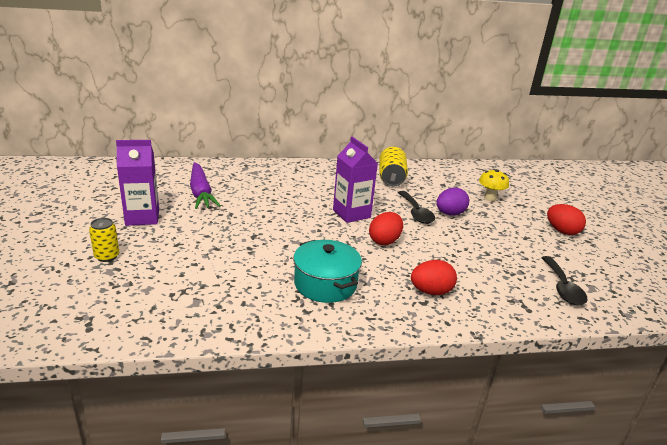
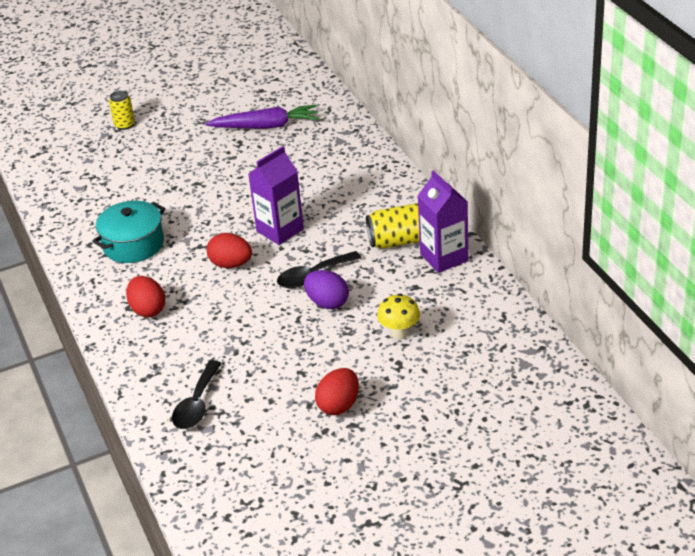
camera: 80 degrees right, 10 degrees up
purple carton [116,140,159,226] -> purple carton moved to [418,170,468,273]
purple carrot [190,162,221,209] -> purple carrot turned 150 degrees counterclockwise [205,105,319,129]
black spoon [541,256,587,305] -> black spoon turned 60 degrees counterclockwise [172,360,222,429]

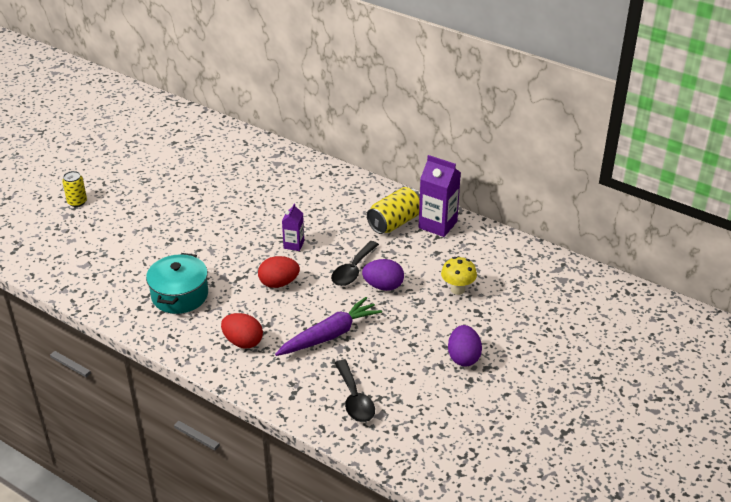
camera: 35 degrees left, 0 degrees up
purple carrot [205,105,319,129] -> purple carrot moved to [275,297,382,356]
purple carton [248,146,304,245] -> purple carton [282,203,304,251], size x0.56
red egg [315,368,359,415] -> purple egg [448,325,482,367]

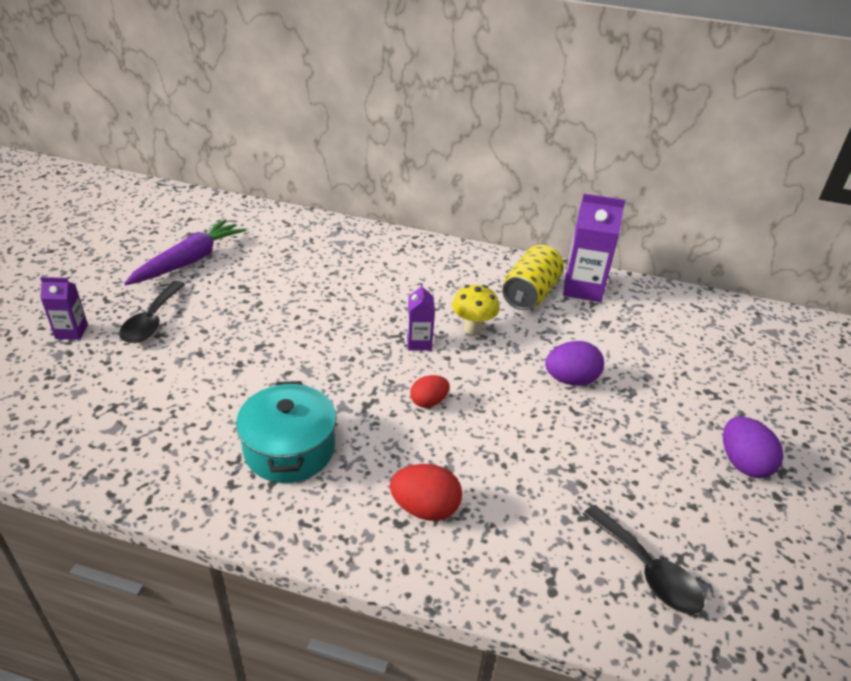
camera: 20 degrees left, 0 degrees up
yellow can [62,171,87,207] -> purple carton [40,277,88,340]
red egg [258,256,300,288] -> red egg [410,375,450,408], size x0.66
purple carrot [275,297,382,356] -> purple carrot moved to [124,219,246,285]
black spoon [331,241,379,286] -> black spoon moved to [119,281,185,343]
yellow mushroom [441,257,477,295] -> yellow mushroom moved to [452,285,499,335]

